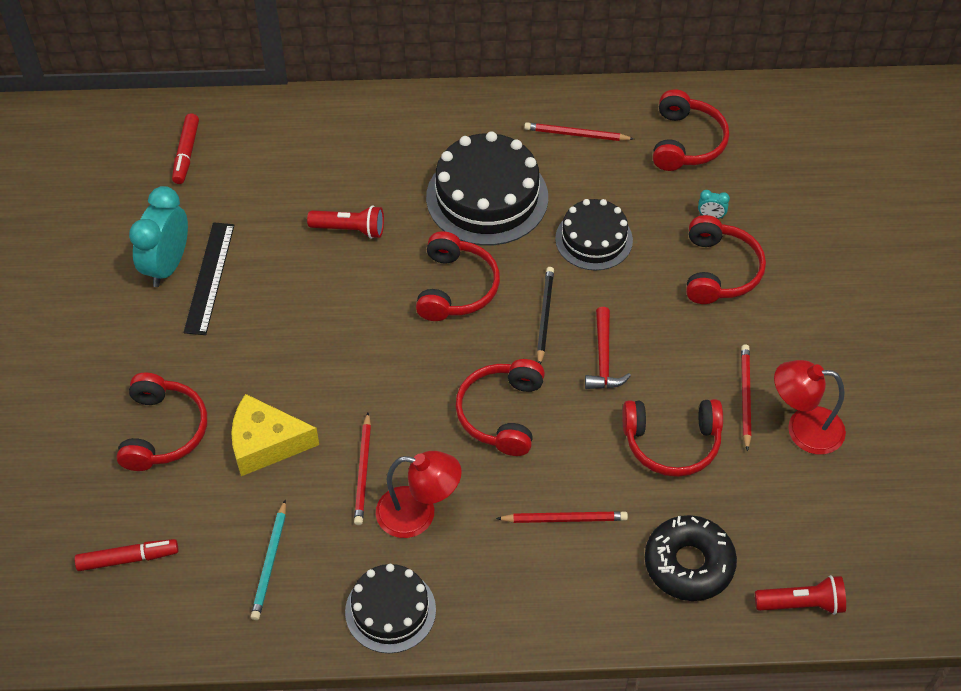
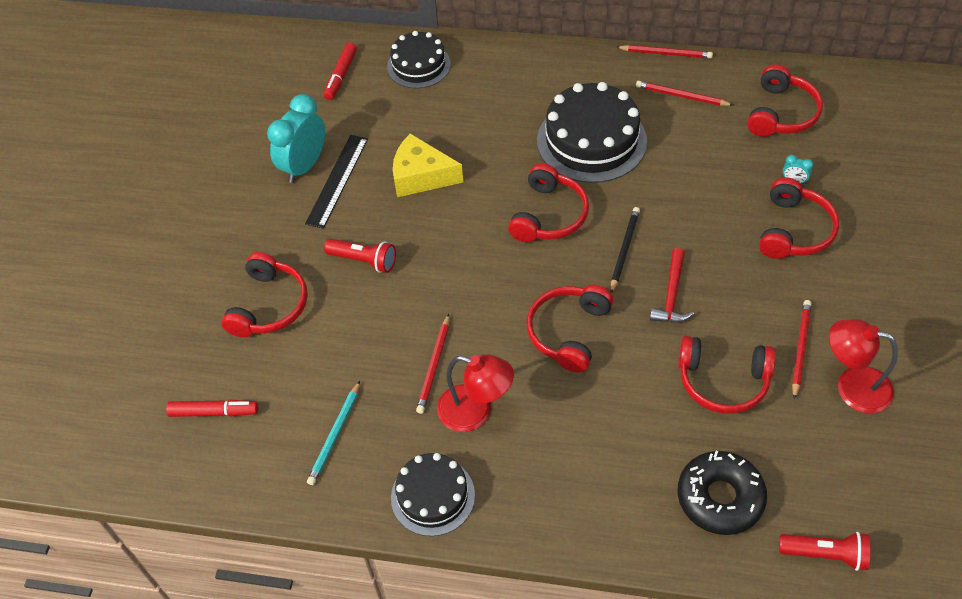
camera: 15 degrees right, 0 degrees up
yellow cheese [231,394,319,476] -> yellow cheese moved to [393,134,463,197]
red flashlight [307,205,384,239] -> red flashlight moved to [324,239,396,273]
red pencil [496,511,628,523] -> red pencil moved to [616,45,713,58]
black cake [555,199,633,270] -> black cake moved to [387,31,451,89]

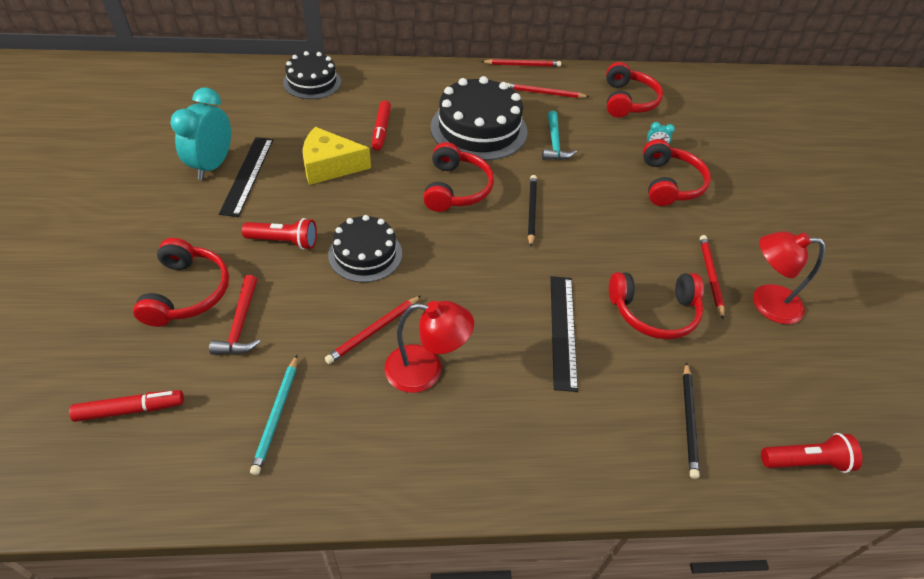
camera: 20 degrees left, 5 degrees down
red marker [324,43,357,100] -> red marker moved to [372,100,391,151]
black cake [391,453,475,536] -> black cake moved to [328,215,402,282]
red pencil [416,314,449,414] -> red pencil turned 45 degrees clockwise [325,296,421,364]
red headphones [526,285,614,373] -> none
red hammer [650,248,694,323] -> red hammer moved to [209,275,260,354]
black donut [678,451,767,535] -> black pencil [683,362,700,479]
none -> turquoise hammer [542,111,577,160]
none -> black ruler [550,276,578,392]

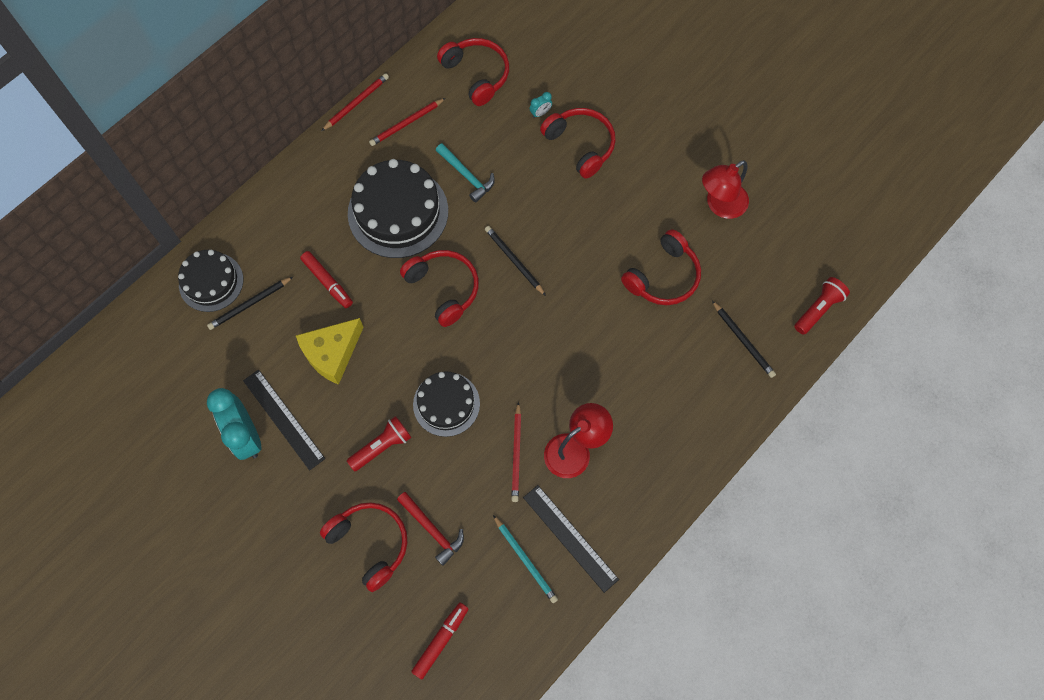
camera: 40 degrees left, 20 degrees up
black ruler [550,276,578,392] -> black ruler moved to [523,485,619,593]
red pencil [700,235,725,320] -> none
none -> black pencil [207,277,293,330]

